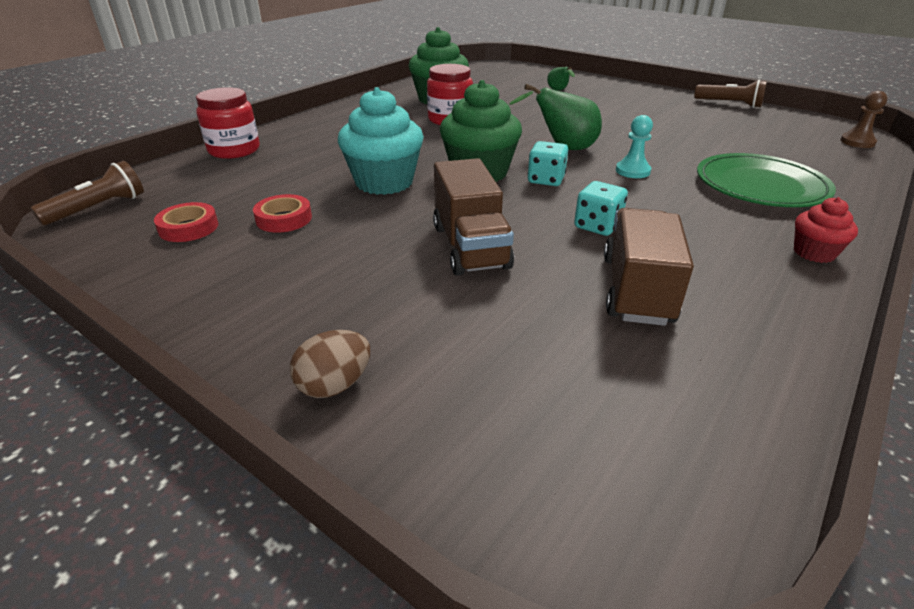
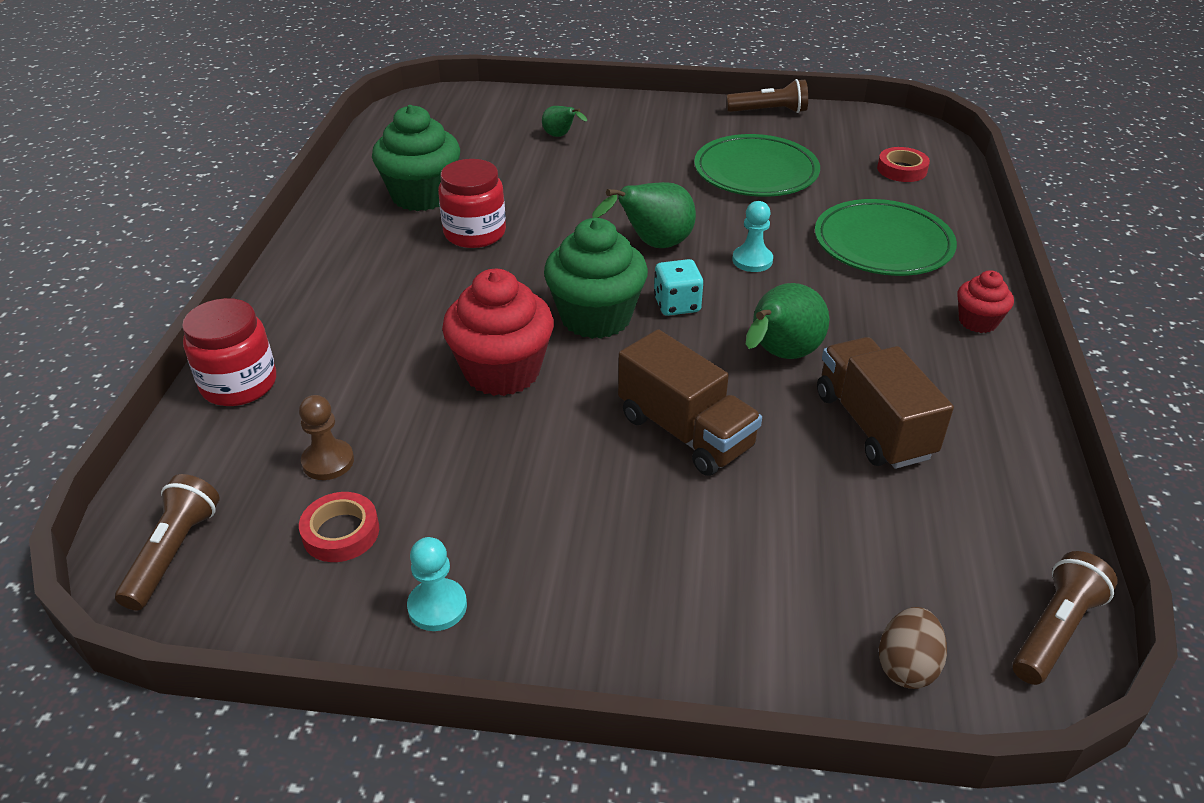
camera: 30 degrees left, 5 degrees up
red tape [253,194,312,233] -> red tape moved to [877,147,930,182]
brown egg [290,330,370,398] -> brown egg moved to [879,607,947,689]
turquoise cupcake [338,87,424,195] -> red cupcake [442,269,554,396]
turquoise dice [574,181,628,236] -> green pear [746,283,829,359]
brown pawn [840,91,888,148] -> brown pawn moved to [299,395,354,480]
none -> turquoise pawn [407,537,467,631]
none -> green plate [694,134,820,197]
none -> brown flashlight [1012,551,1118,685]

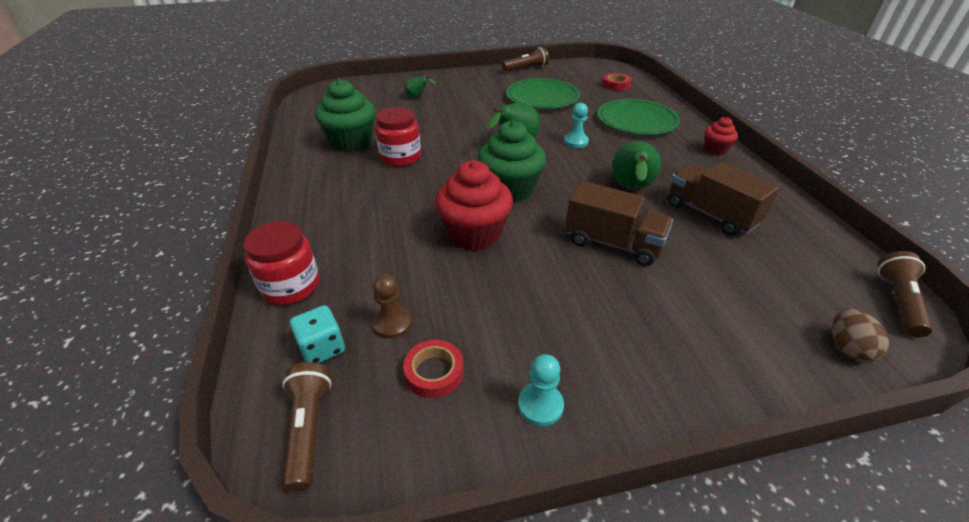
camera: 20 degrees left, 0 degrees up
turquoise dice [654,259,703,316] -> turquoise dice moved to [290,305,345,364]

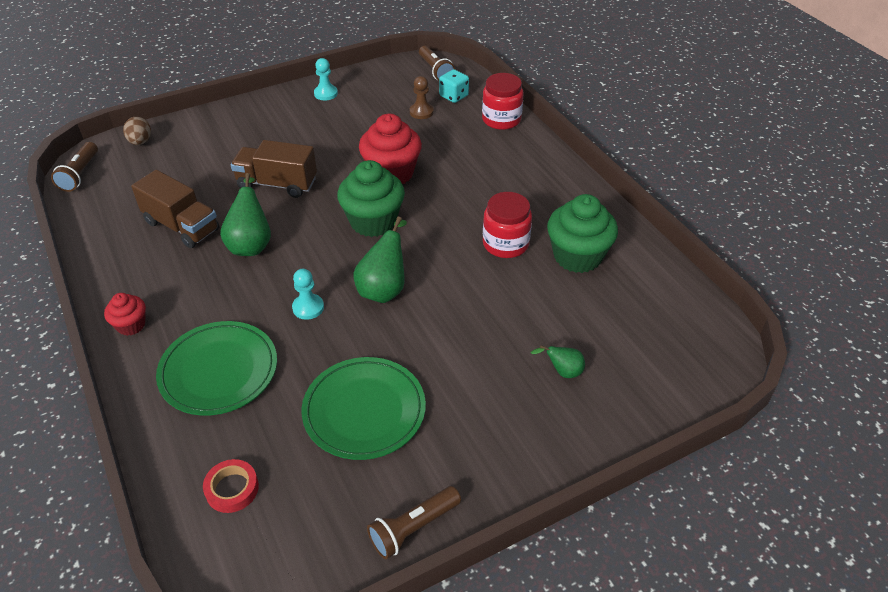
camera: 165 degrees right, 5 degrees up
red tape [403,340,464,398] -> none

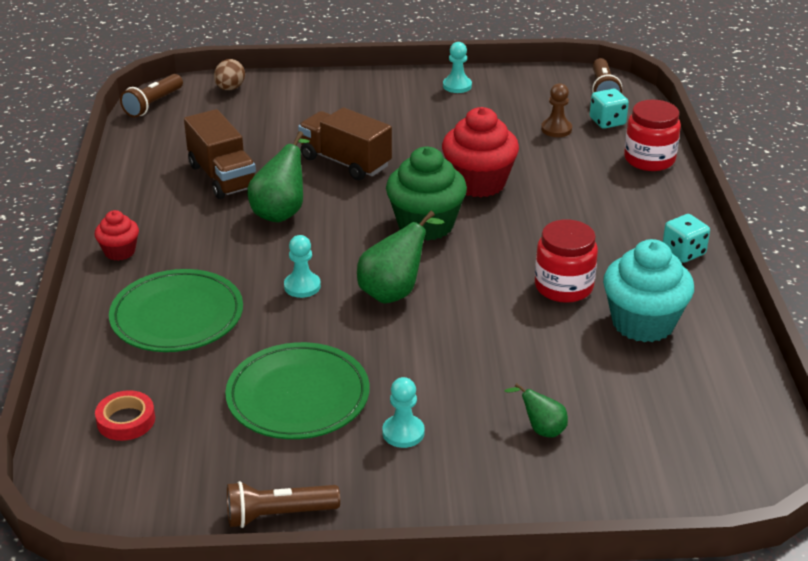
camera: 25 degrees right, 10 degrees down
green cupcake [547,194,618,273] -> turquoise cupcake [603,239,694,342]
none -> turquoise pawn [382,377,425,448]
none -> turquoise dice [663,214,710,263]

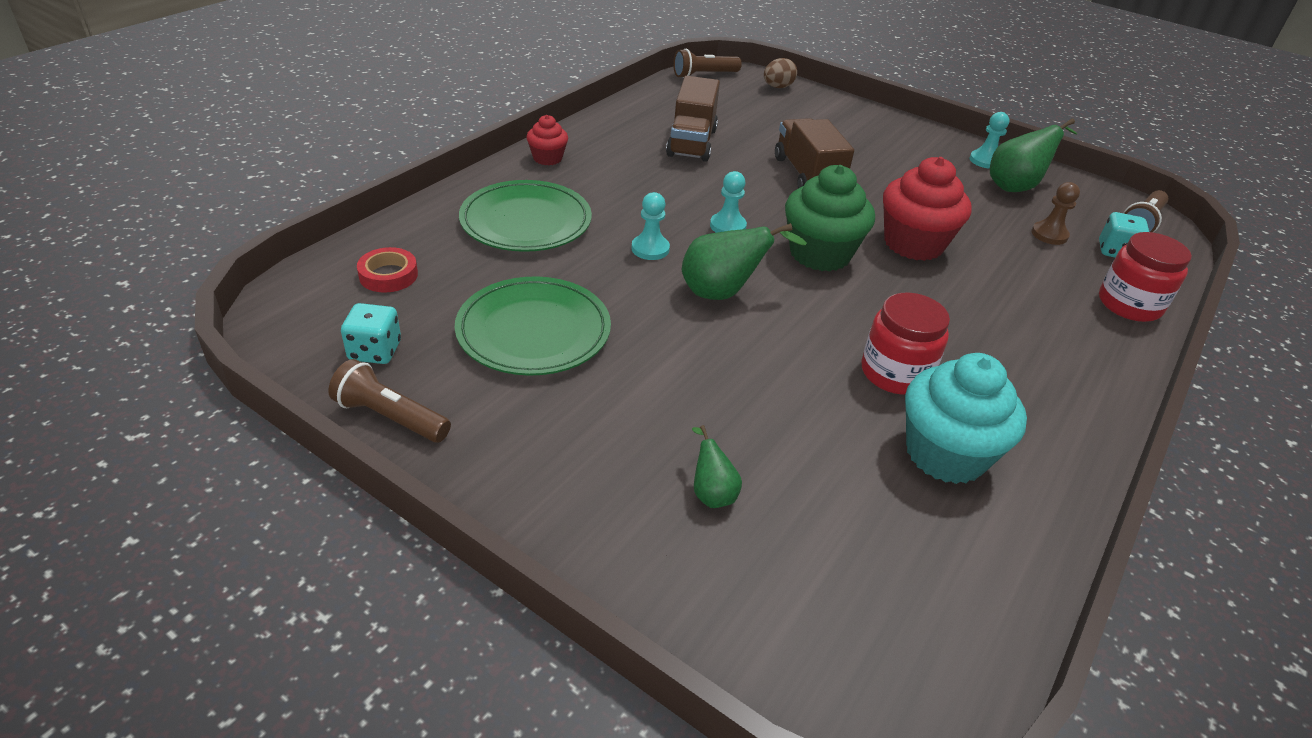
camera: 35 degrees right, 5 degrees up
green pear [247,131,310,222] -> green pear moved to [990,118,1077,192]
turquoise pawn [382,377,425,448] -> turquoise pawn moved to [710,171,747,233]
turquoise dice [663,214,710,263] -> turquoise dice moved to [341,303,401,364]

